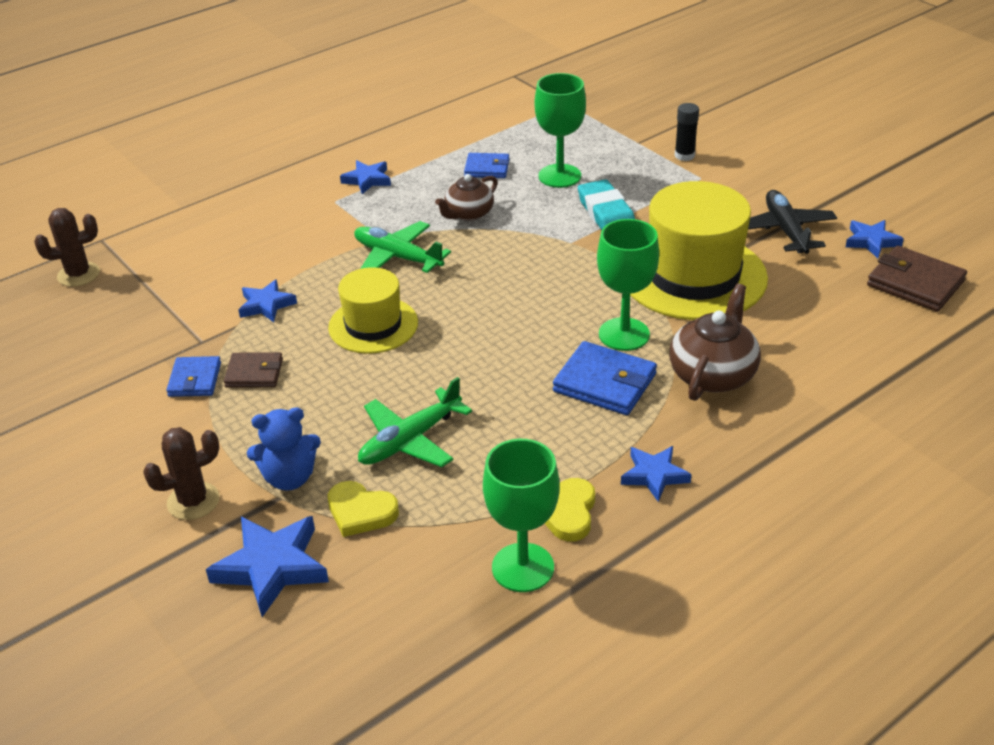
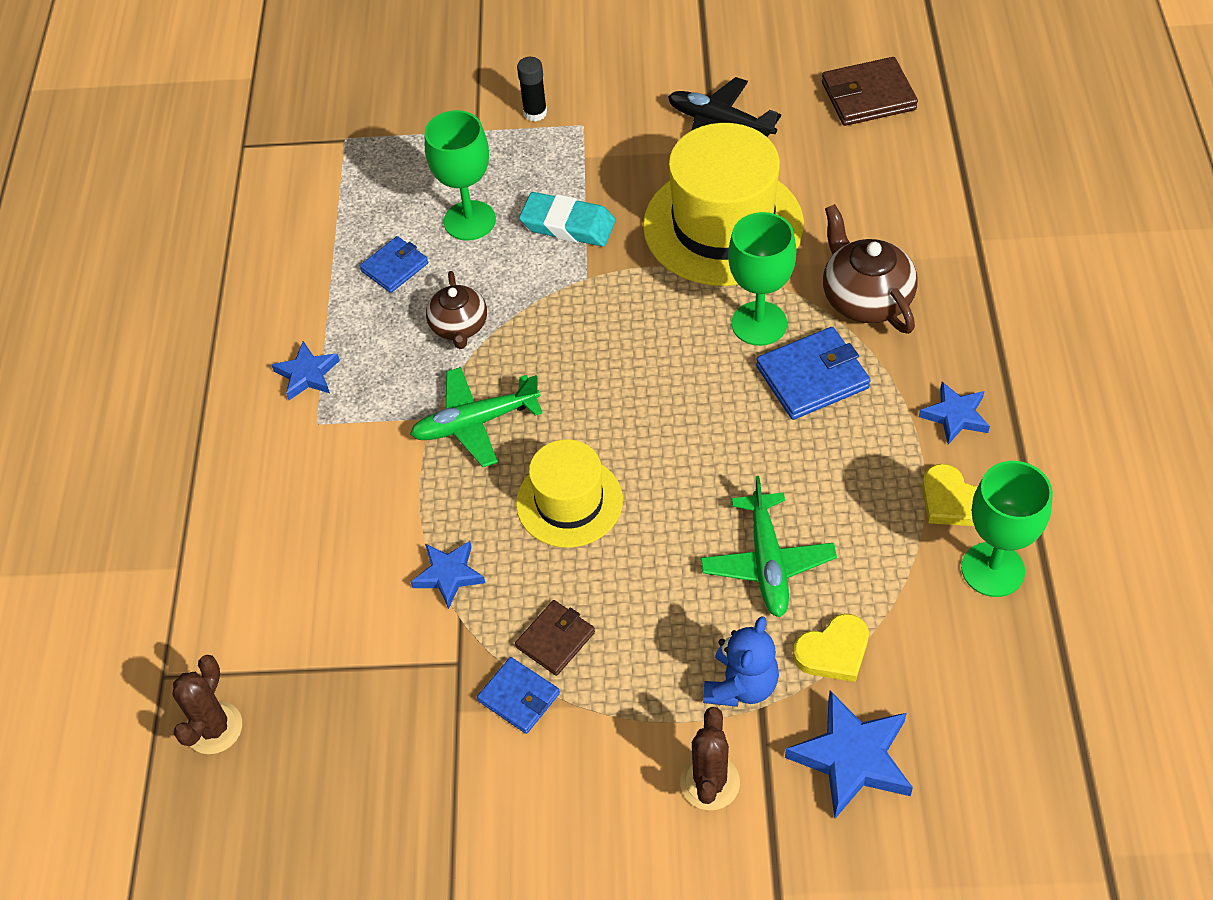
camera: 50 degrees left, 15 degrees up
blue star [846,220,904,258] -> none

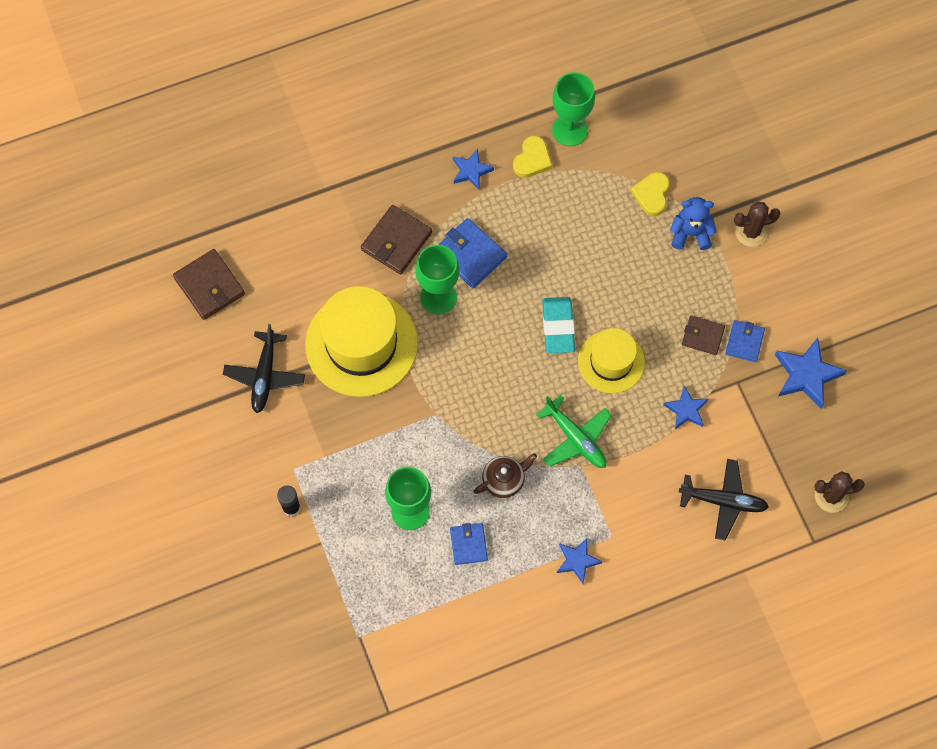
camera: 115 degrees left, 15 degrees up
blue wallet [360,236,428,293] -> blue wallet turned 60 degrees clockwise [450,523,488,565]
turquoise eraser [519,192,616,247] -> turquoise eraser moved to [543,297,575,353]
green plane [700,476,837,617] -> none
blue star [785,691,913,819] -> blue star moved to [775,338,847,409]
yellow heart [793,614,869,682] -> yellow heart turned 120 degrees counterclockwise [631,172,670,216]
brown teapot [823,204,918,334] -> brown wallet [361,205,432,274]
none -> black plane [679,459,769,540]

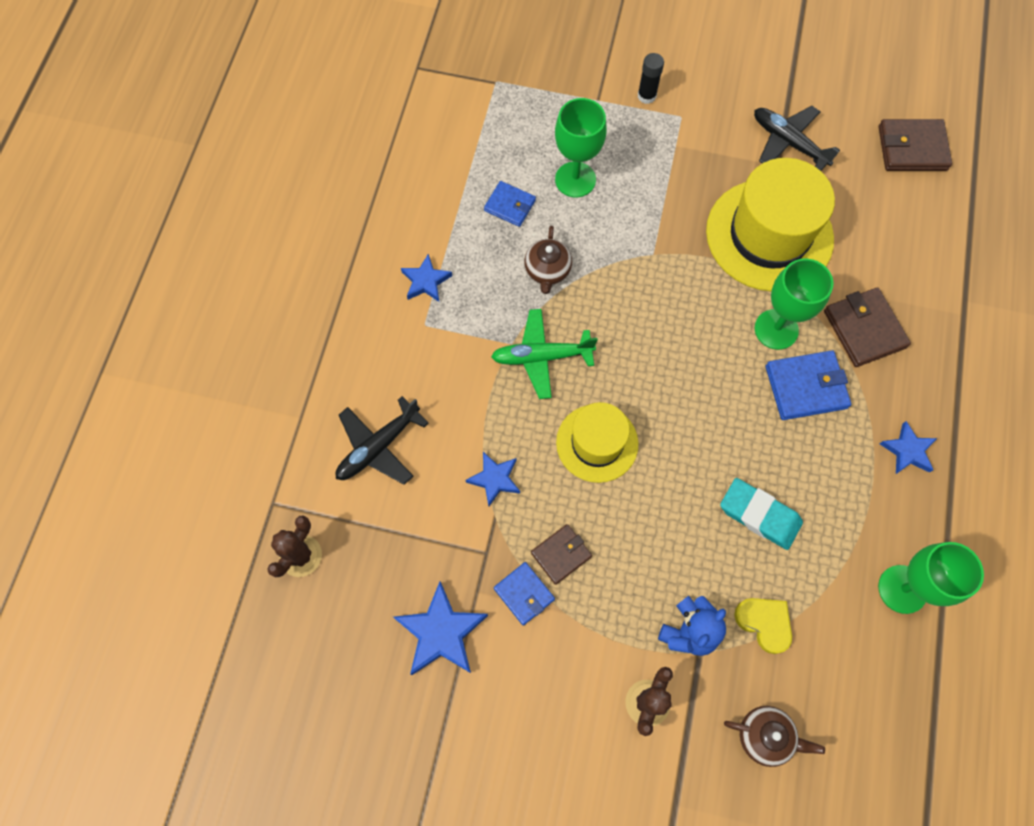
camera: 125 degrees right, 0 degrees up
yellow heart [513,136,552,178] -> none
turquoise eraser [543,297,575,353] -> turquoise eraser moved to [720,478,803,550]
none -> brown teapot [724,706,825,767]

